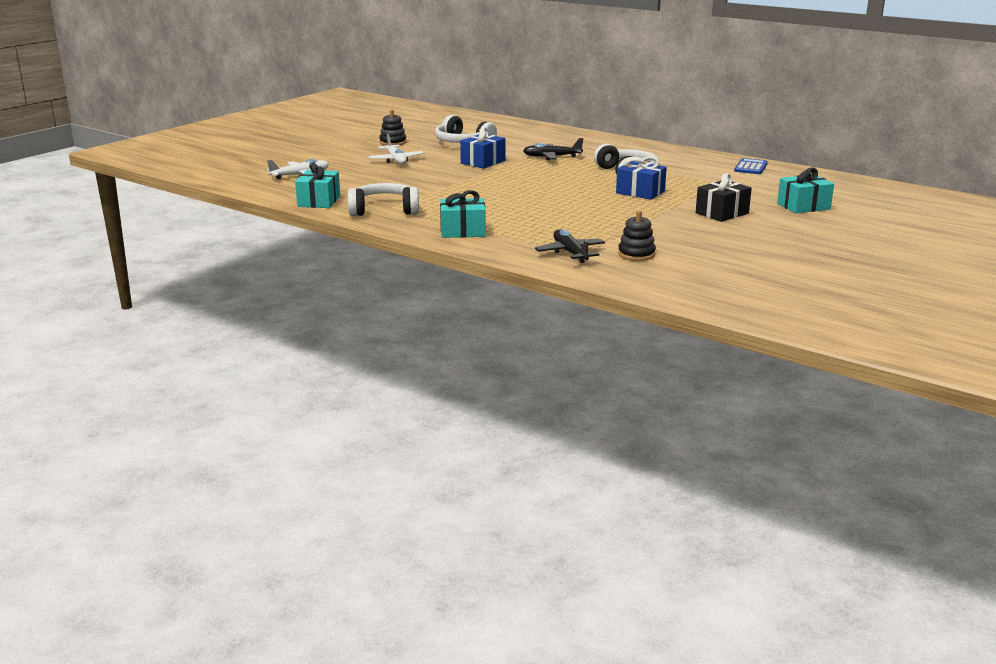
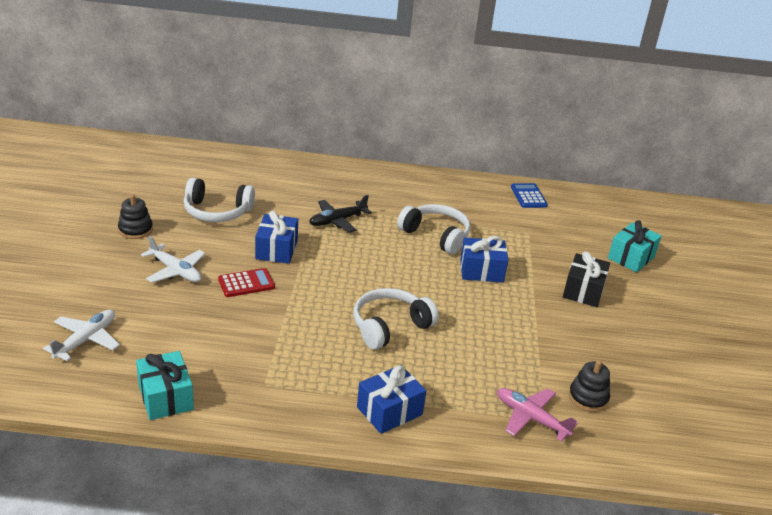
camera: 35 degrees left, 10 degrees up
white headphones [348,183,419,216] -> white headphones moved to [353,288,439,350]
turquoise gift [440,190,486,238] -> blue gift [357,365,426,434]
black plane [535,229,605,263] -> pink plane [497,388,578,442]
none -> red calculator [218,268,275,297]

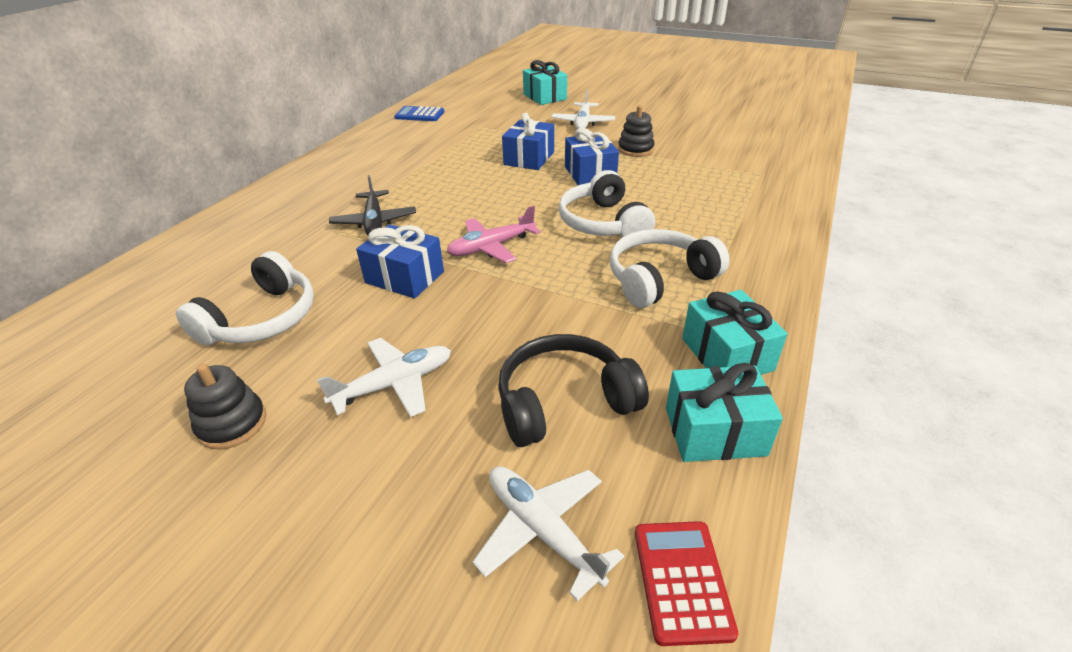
camera: 65 degrees left, 5 degrees up
red calculator [218,268,275,297] -> red calculator moved to [635,521,738,646]
blue gift [357,365,426,434] -> blue gift moved to [565,128,619,185]
white headphones [397,204,470,254] -> white headphones moved to [610,229,729,308]
pink plane [497,388,578,442] -> pink plane moved to [446,206,541,263]
black gift [563,252,610,307] -> white plane [551,89,615,129]
black stacking toy [569,360,610,412] -> black stacking toy moved to [618,105,655,157]
none -> black headphones [498,334,649,447]
none -> turquoise gift [682,290,788,375]

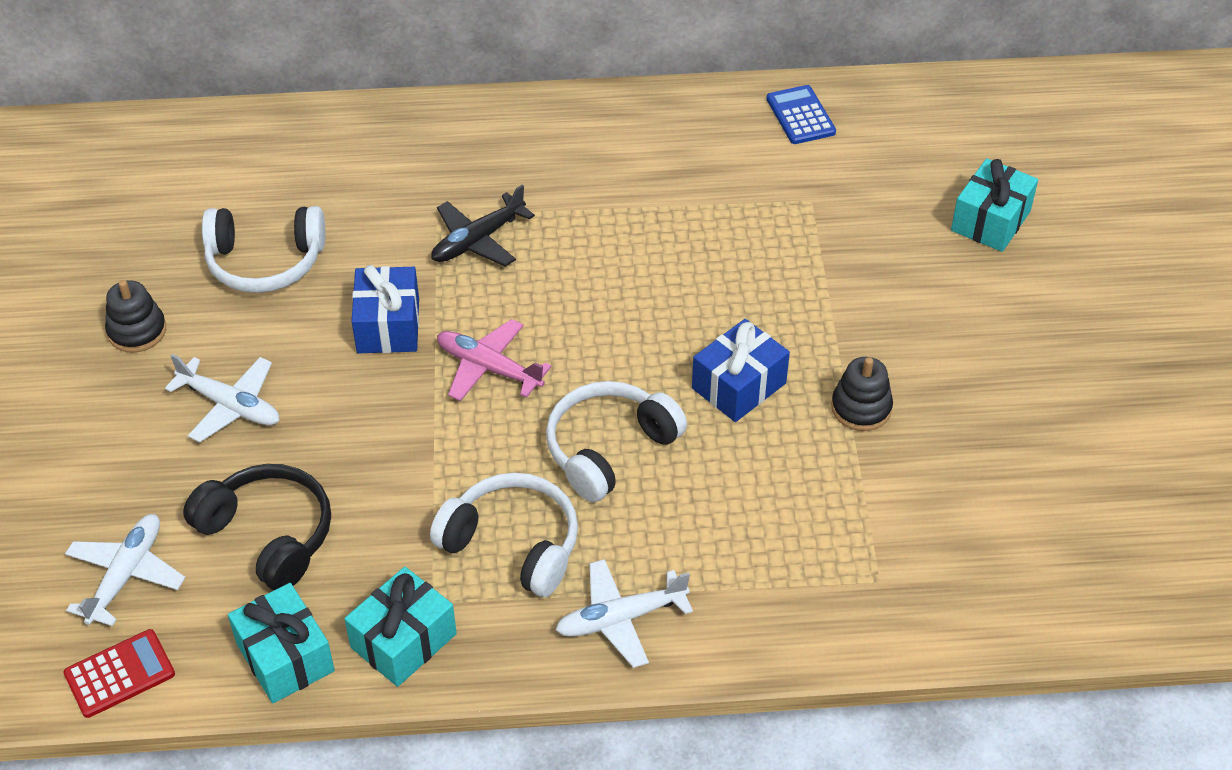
camera: 60 degrees right, 10 degrees up
blue gift [502,113,554,170] -> none
white plane [551,89,615,129] -> white plane moved to [556,559,693,668]

